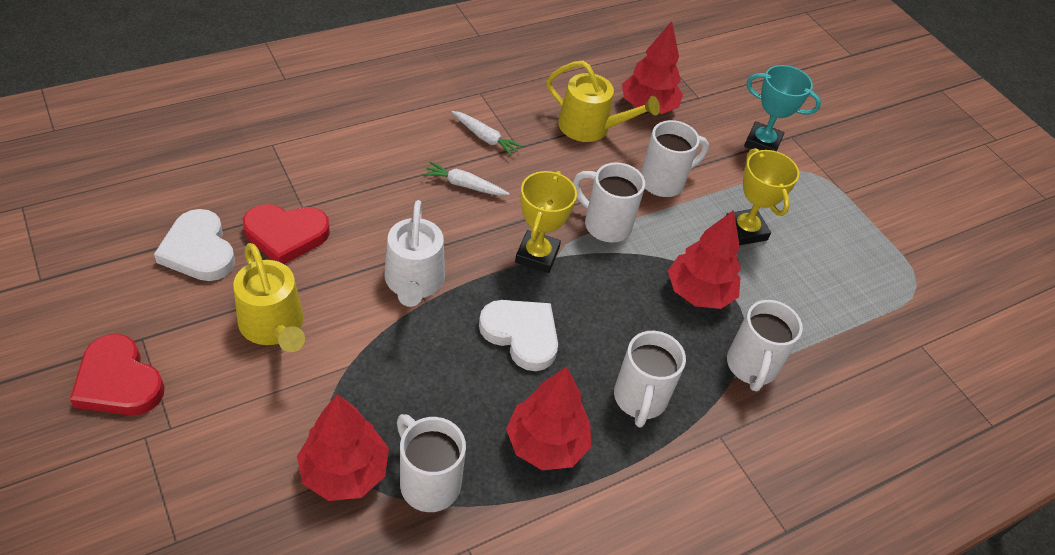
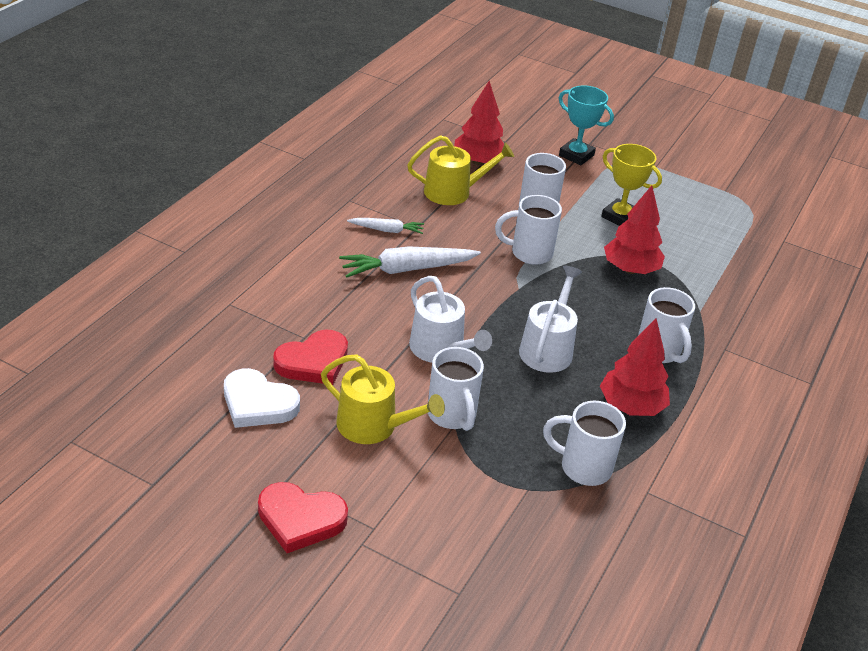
camera: 30 degrees left, 10 degrees down
red tree [297,394,389,501] -> none
white carrot [423,162,510,196] -> white carrot [339,246,481,278], size x1.77
white heart [479,300,558,371] -> white watering can [519,266,582,373]
yellow trophy [515,171,577,273] -> none
white mug [727,300,803,392] -> white mug moved to [428,347,484,431]
turquoise trophy [744,65,821,151] -> turquoise trophy turned 45 degrees clockwise [559,85,614,165]

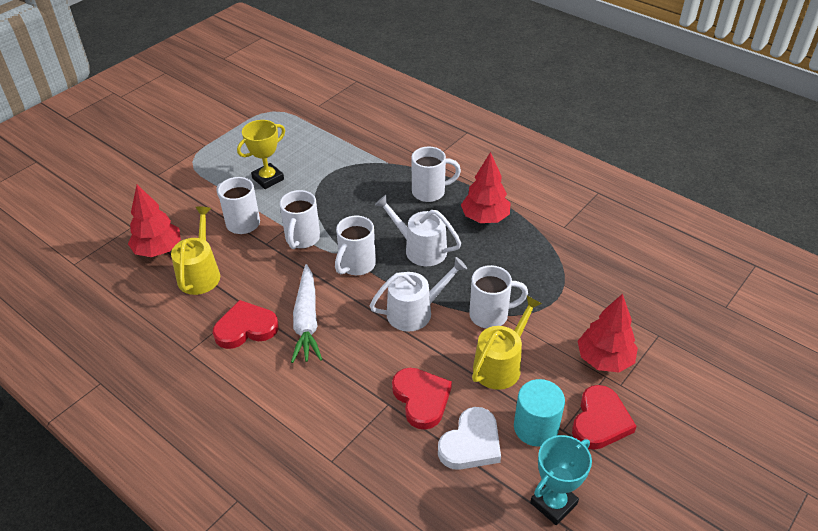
camera: 75 degrees left, 5 degrees up
white carrot [347,218,424,234] -> red heart [213,300,279,349]
white mug [543,401,626,486] -> white mug moved to [335,215,376,275]
turquoise trophy [559,85,614,165] -> turquoise trophy moved to [530,435,592,525]
red tree [604,185,665,274] -> red tree moved to [577,294,638,372]
none -> turquoise cylinder [514,379,565,447]

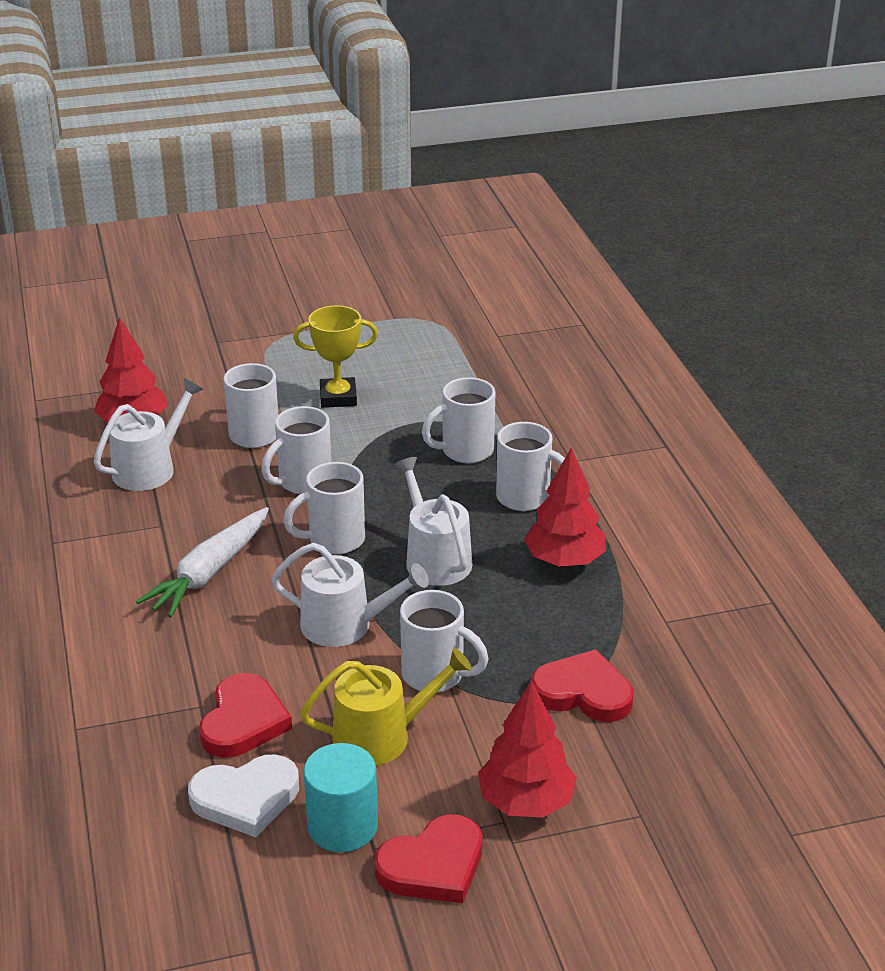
camera: 35 degrees right, 10 degrees down
yellow watering can [171,207,220,295] -> white watering can [94,378,203,491]
red heart [213,300,279,349] -> red heart moved to [531,649,634,722]
turquoise trophy [530,435,592,525] -> none
none -> white mug [422,377,495,463]

